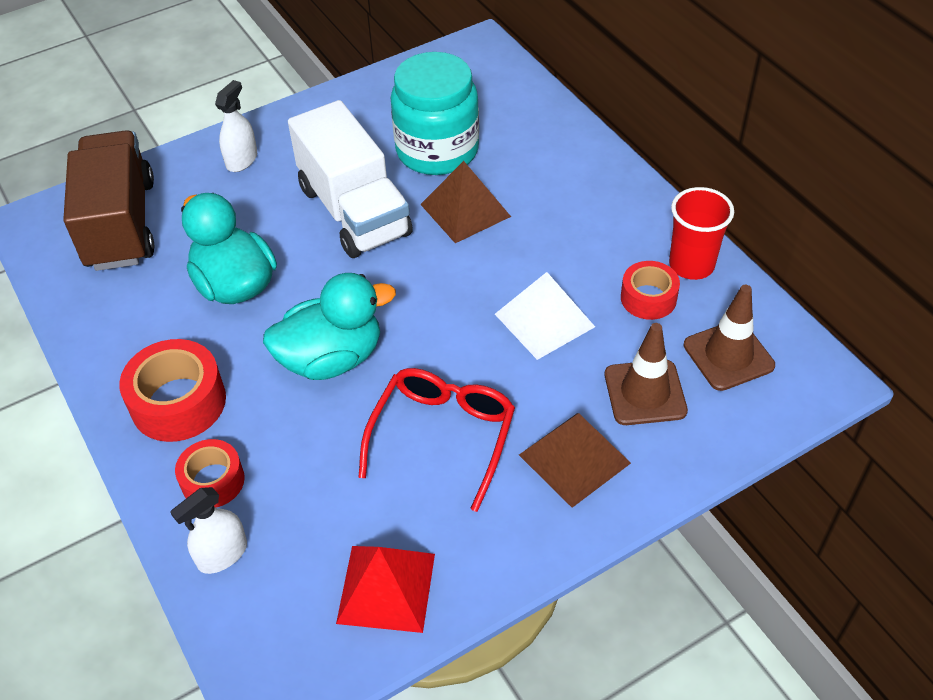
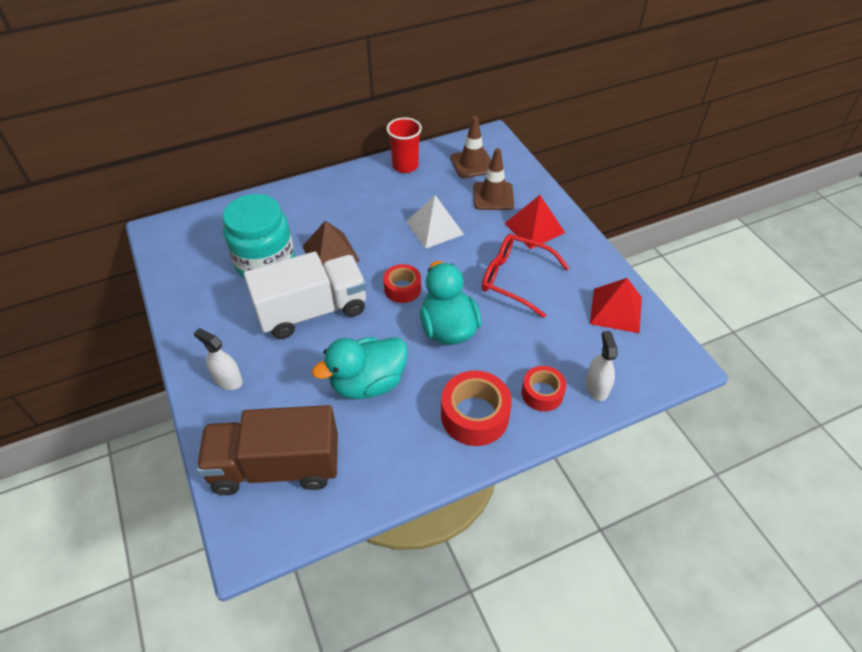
camera: 85 degrees left, 0 degrees up
white spray bottle [170,487,247,574] -> white spray bottle turned 150 degrees counterclockwise [586,331,618,401]
brown pyramid [519,413,631,508] -> red pyramid [504,195,565,249]
red tape [621,261,680,320] -> red tape moved to [383,264,421,303]

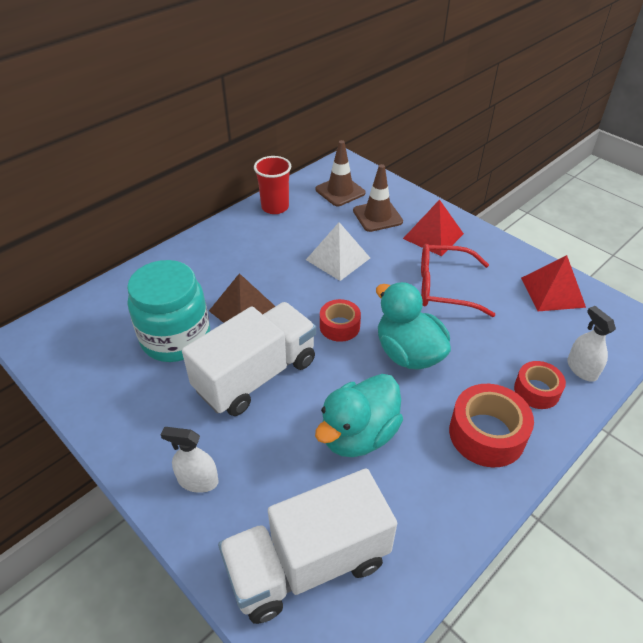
camera: 20 degrees left, 5 degrees down
brown truck [196,405,338,495] -> white truck [218,468,397,624]

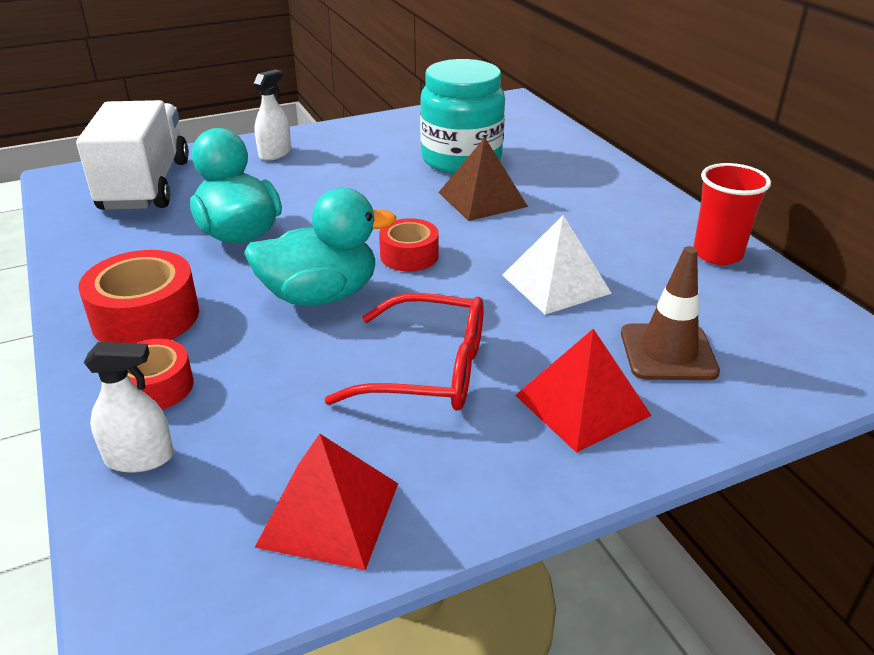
camera: 110 degrees right, 10 degrees down
white truck [182,302,316,416] -> none
brown traffic cone [315,140,366,206] -> none
red glasses [421,244,495,317] -> red glasses turned 75 degrees clockwise [324,293,484,411]

